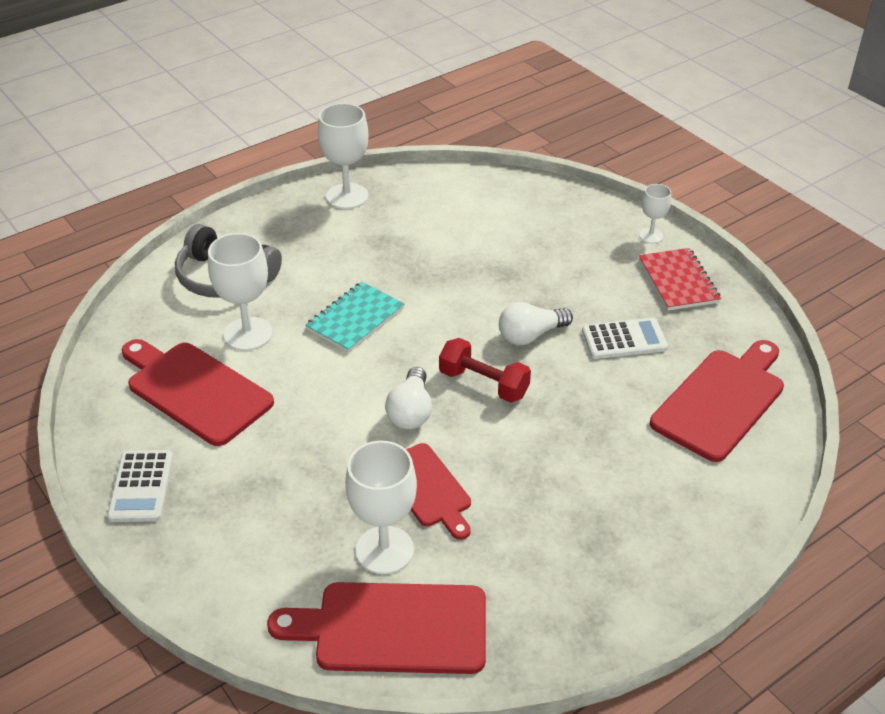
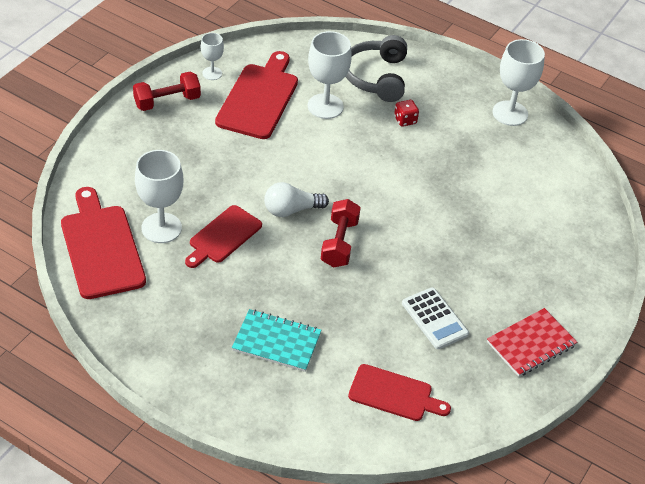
camera: 65 degrees right, 5 degrees up
white calculator [107,450,173,522] -> red dumbbell [133,72,201,111]
turquoise notebook [305,282,404,353] -> turquoise notebook moved to [232,309,322,372]
white light bulb [499,302,573,345] -> none
white goblet [639,184,671,243] -> white goblet moved to [201,33,224,80]
red cutting board [650,340,784,462] -> red cutting board [348,364,451,421], size x0.64
none -> red dice [394,100,419,127]

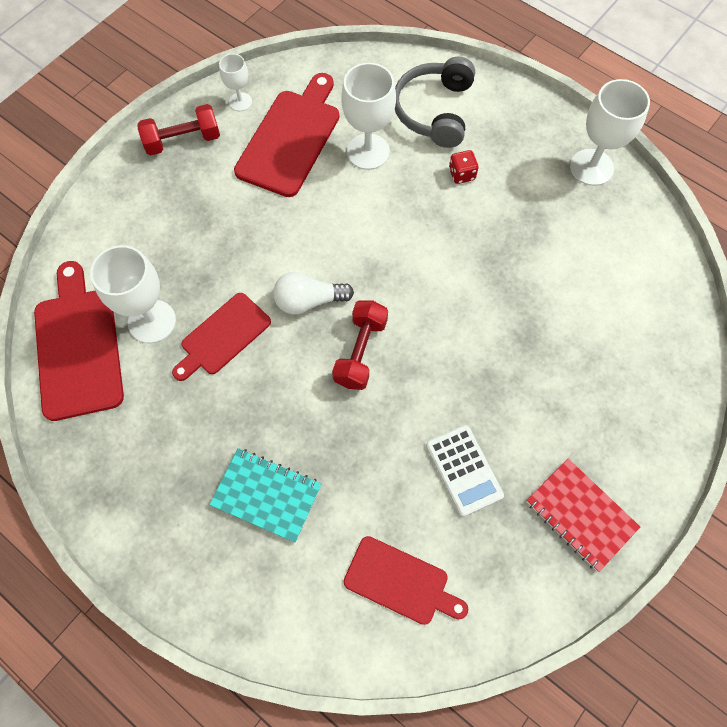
camera: 10 degrees right, 20 degrees up
red notebook [487,308,577,377] -> red notebook turned 75 degrees clockwise [526,459,640,572]

